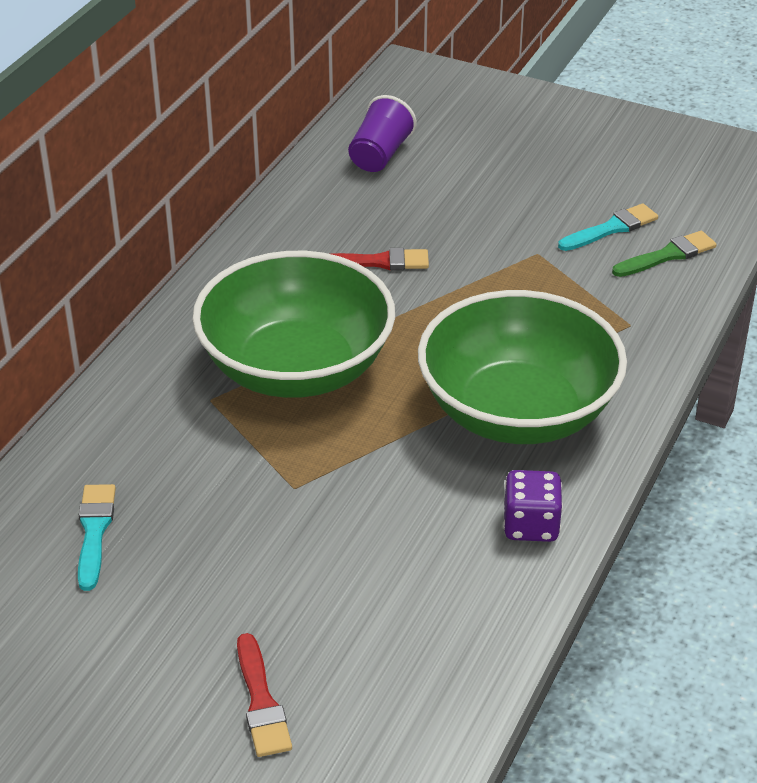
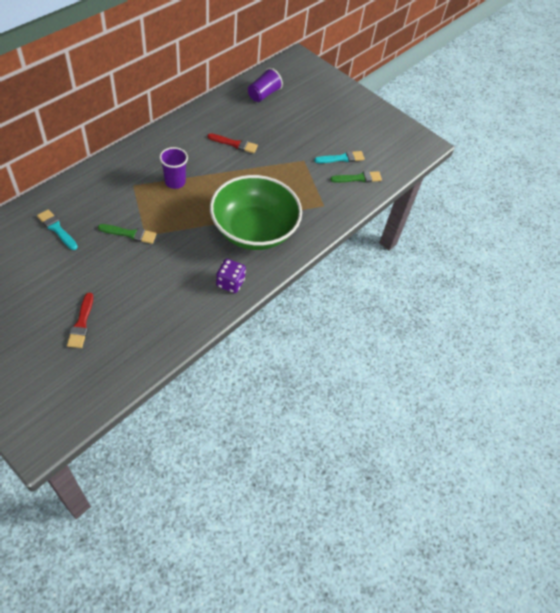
camera: 10 degrees right, 15 degrees up
turquoise brush [78,484,116,591] -> turquoise brush turned 60 degrees counterclockwise [37,209,78,250]
green bowl [192,251,395,398] -> purple cup [159,147,188,189]
none -> green brush [98,224,157,244]

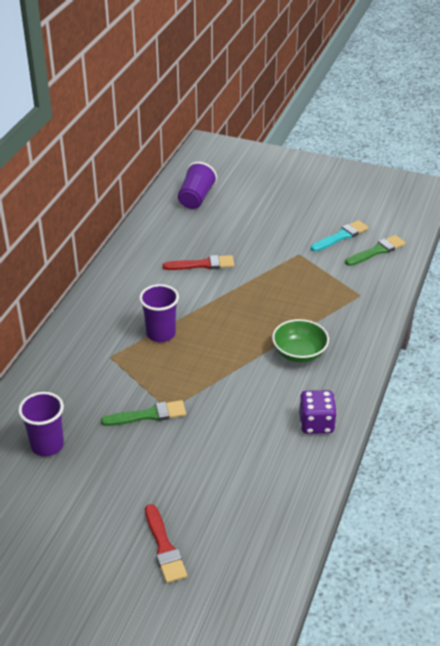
camera: 15 degrees left, 15 degrees down
turquoise brush [37,209,78,250] -> purple cup [18,392,64,456]
green bowl [210,175,302,250] -> green bowl [272,319,329,363], size x0.45

